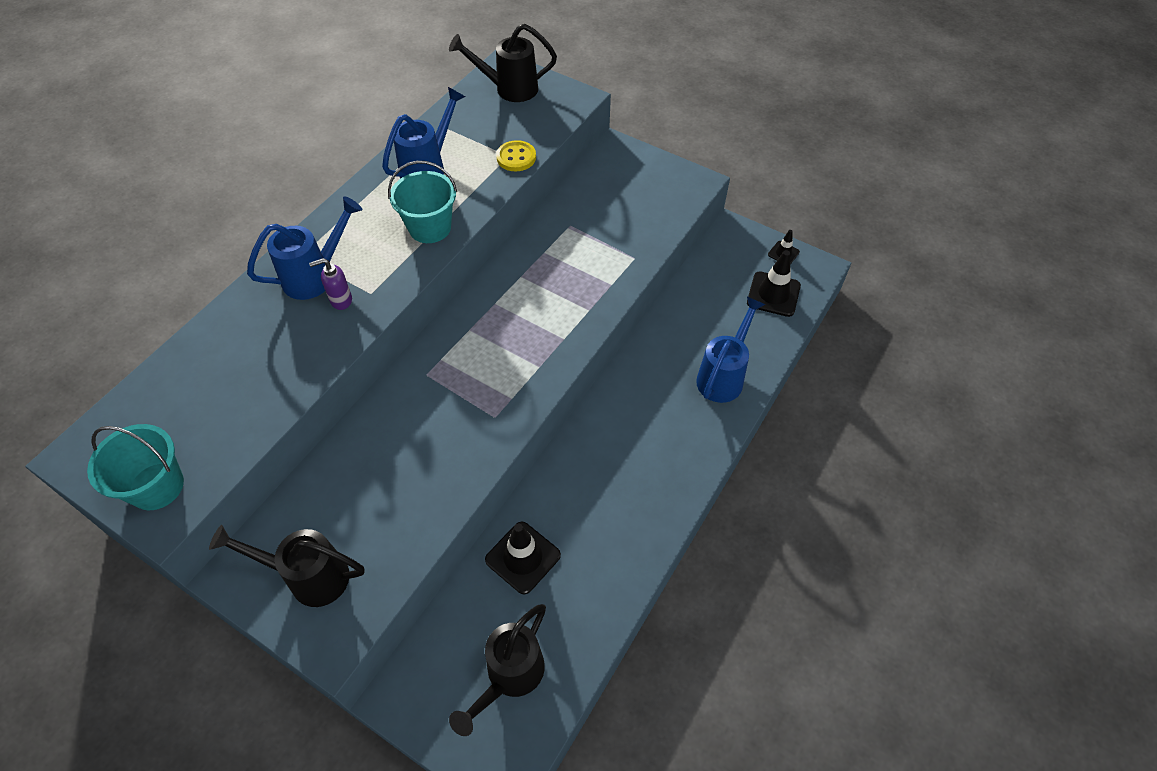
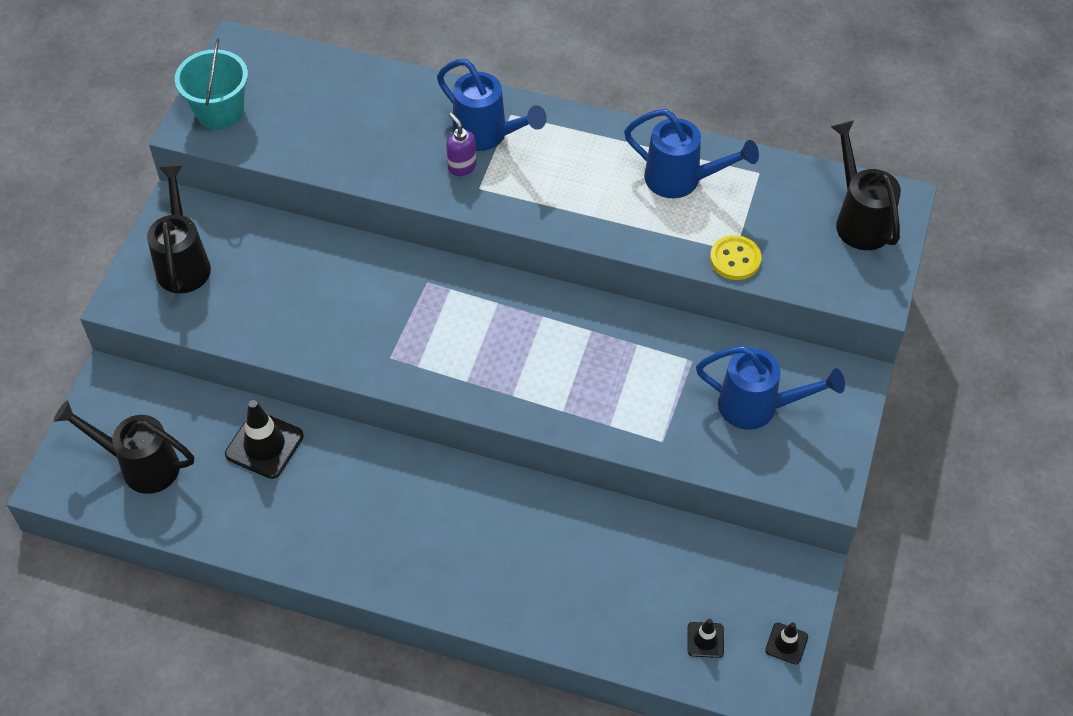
camera: 75 degrees right, 0 degrees up
turquoise bucket [388,161,457,243] -> none
blue watering can [696,297,765,403] -> blue watering can moved to [696,346,845,430]
black traffic cone [747,250,801,317] -> black traffic cone [687,619,724,658], size x0.55

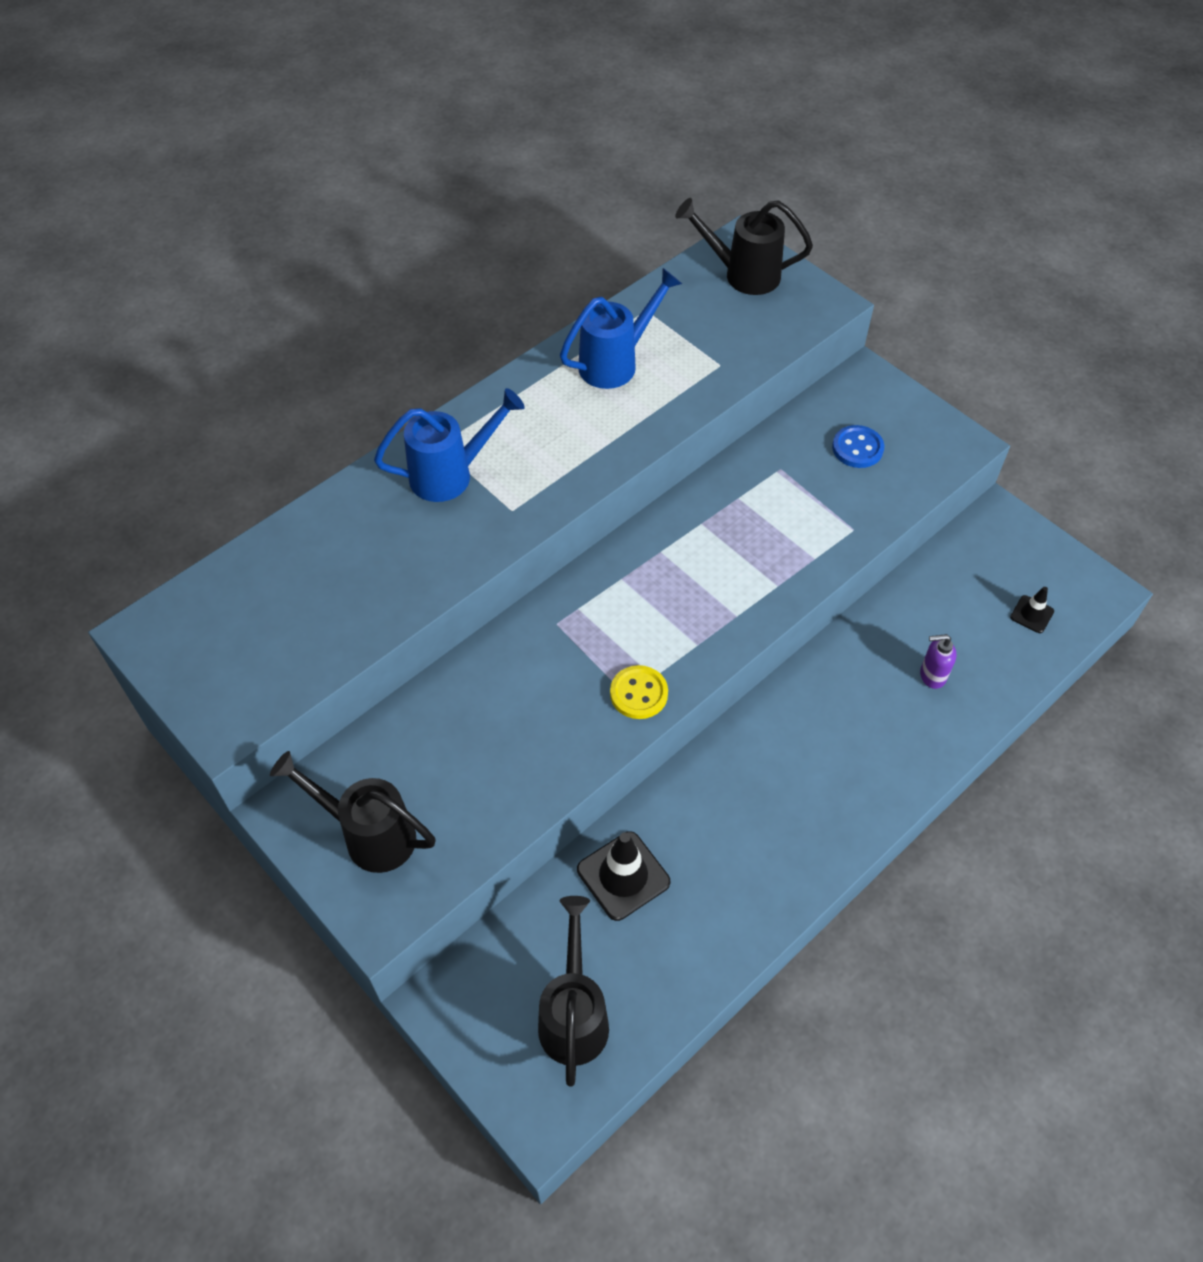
camera: 60 degrees left, 0 degrees up
black watering can [54,400,194,494] -> black watering can turned 135 degrees clockwise [538,896,609,1087]
turquoise bucket [175,38,248,130] -> none
purple soap dispenser [446,113,476,176] -> purple soap dispenser moved to [920,634,957,689]
blue watering can [696,346,845,430] -> blue button [832,425,884,468]
yellow button [710,235,762,280] -> yellow button moved to [610,665,668,719]
black traffic cone [765,622,808,664] -> none

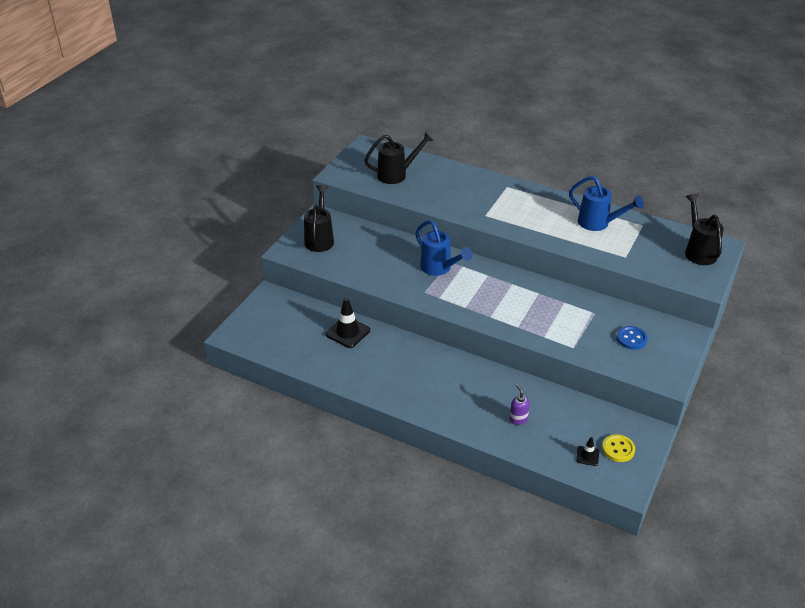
camera: 70 degrees right, 15 degrees down
blue watering can [374,388,525,502] -> blue watering can moved to [415,220,472,276]
black watering can [538,896,609,1087] -> black watering can moved to [364,132,434,184]
yellow button [610,665,668,719] -> yellow button moved to [602,434,635,462]

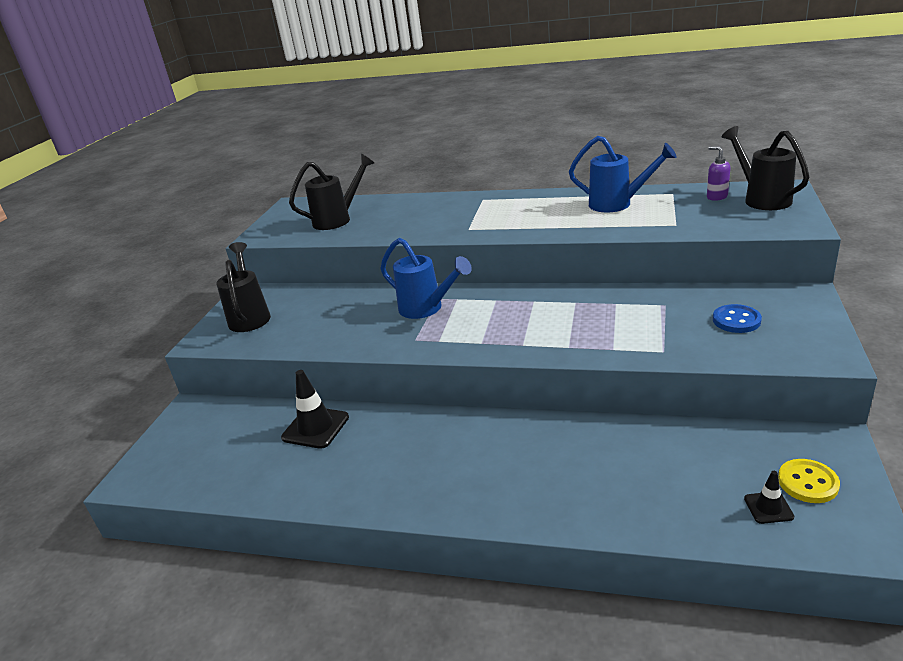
camera: 10 degrees left, 10 degrees down
purple soap dispenser [510,384,530,425] -> purple soap dispenser moved to [707,146,731,201]

